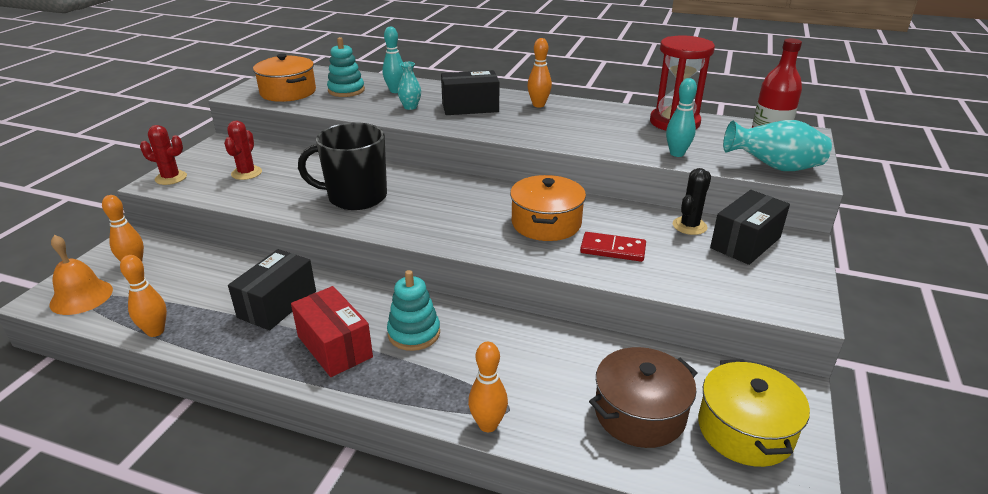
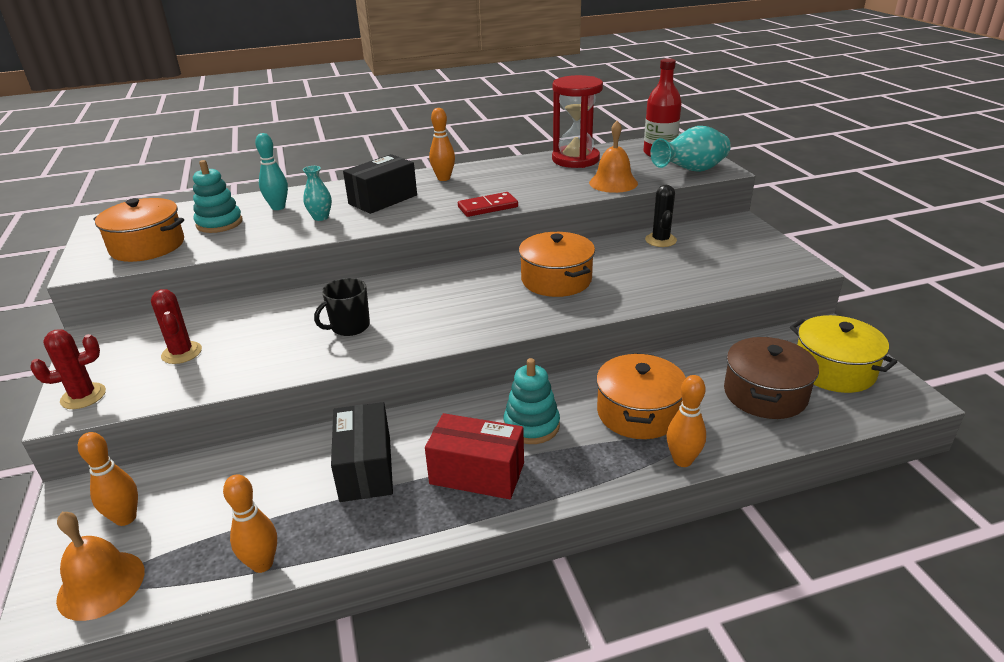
camera: 35 degrees left, 0 degrees up
black mug [298,122,387,210] -> black mug [314,278,370,336], size x0.56
red domino [580,232,646,262] -> red domino moved to [458,192,518,217]
turquoise bowling pin [666,78,697,157] -> orange bell [589,121,638,193]
black box [710,190,790,265] -> none
none -> orange pot [596,353,686,439]

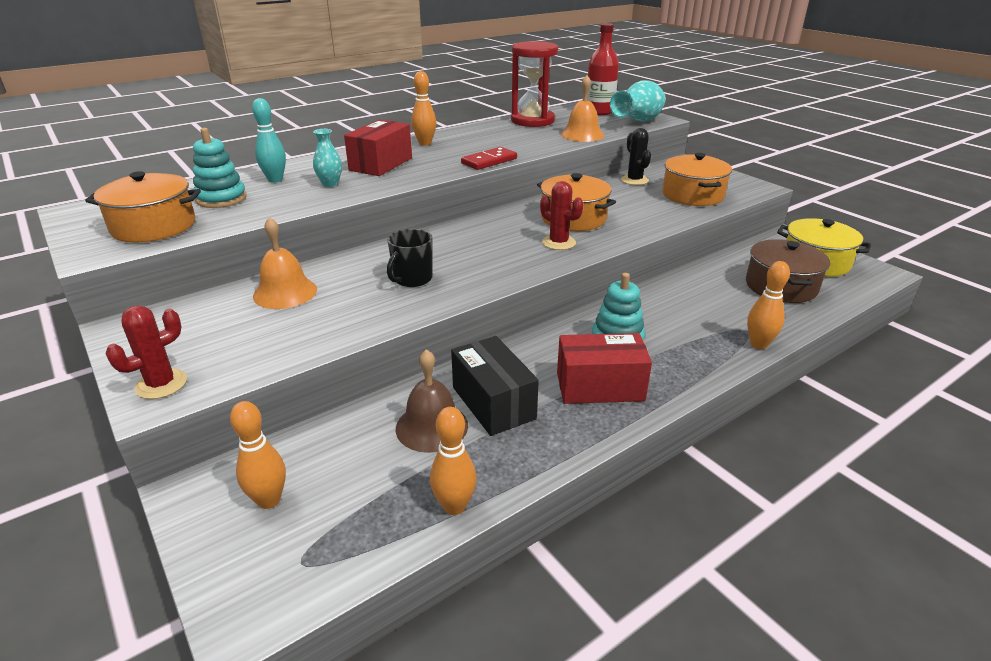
camera: 20 degrees left, 0 degrees up
orange bell [56,512,145,621] -> orange bell moved to [253,217,317,309]
red cactus [151,289,202,364] -> red cactus moved to [540,181,583,250]
black box [343,154,417,214] -> red box [344,120,412,176]
orange pot [596,353,686,439] -> orange pot moved to [662,153,732,206]
none -> brown bell [396,349,468,453]

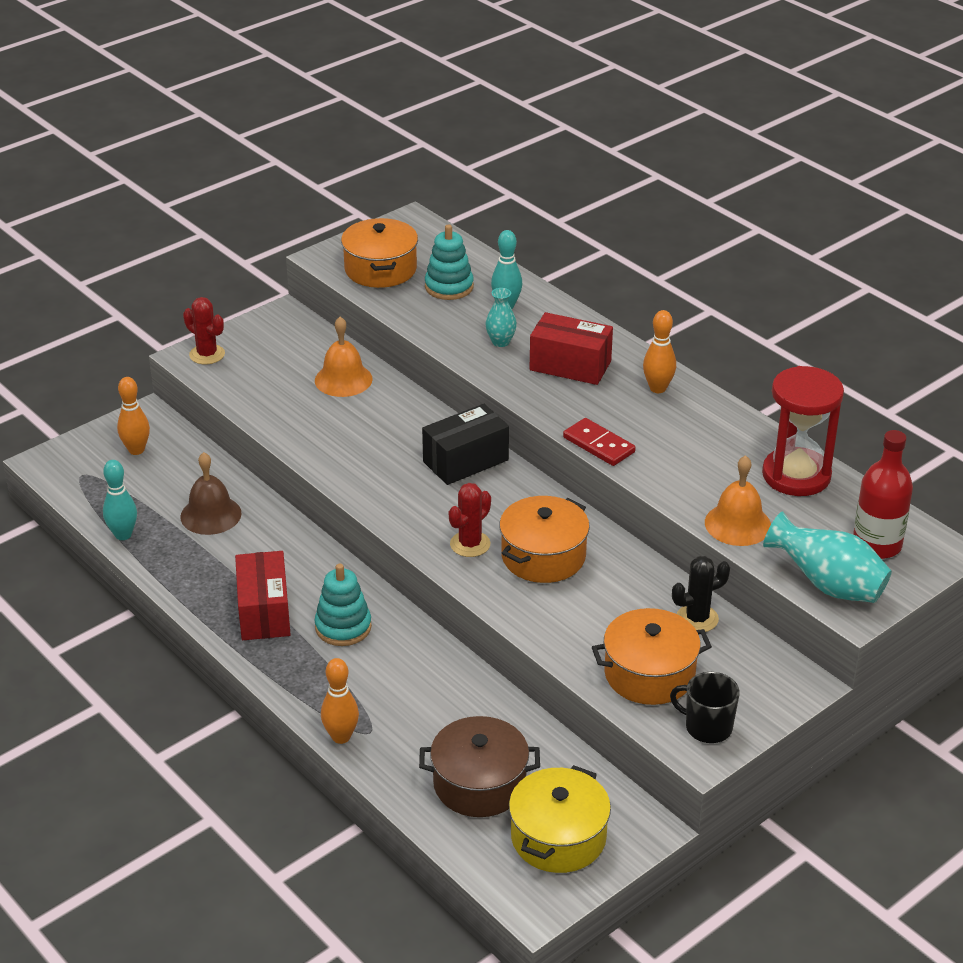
camera: 85 degrees right, 5 degrees up
black mug [387,229,433,287] -> black mug moved to [670,672,740,743]
orange bowling pin [430,407,477,515] -> turquoise bowling pin [103,460,137,540]
black box [451,336,539,436] -> black box moved to [422,404,509,485]

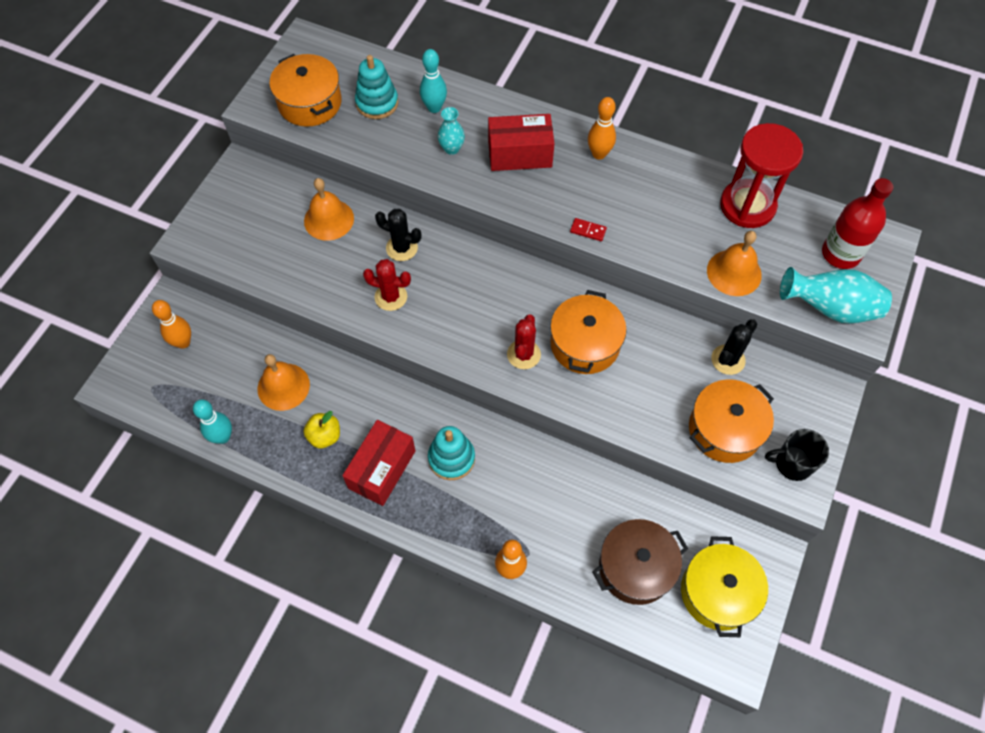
camera: 25 degrees left, 25 degrees up
brown bell [180,452,242,535] -> orange bell [257,354,310,411]
red cactus [183,297,225,365] -> red cactus moved to [363,259,411,311]
red box [235,551,291,640] -> red box turned 60 degrees clockwise [342,420,415,506]
black box [422,404,509,485] -> none
red domino [563,418,636,466] -> red domino [570,218,607,241], size x0.58
none -> yellow apple [304,411,340,448]
none -> black cactus [375,209,422,261]

